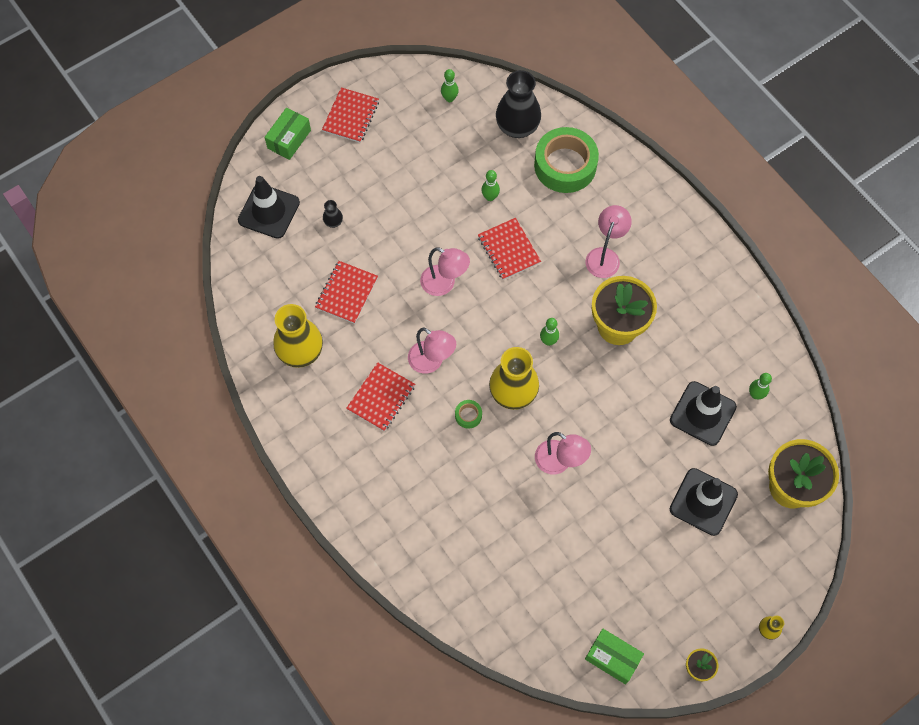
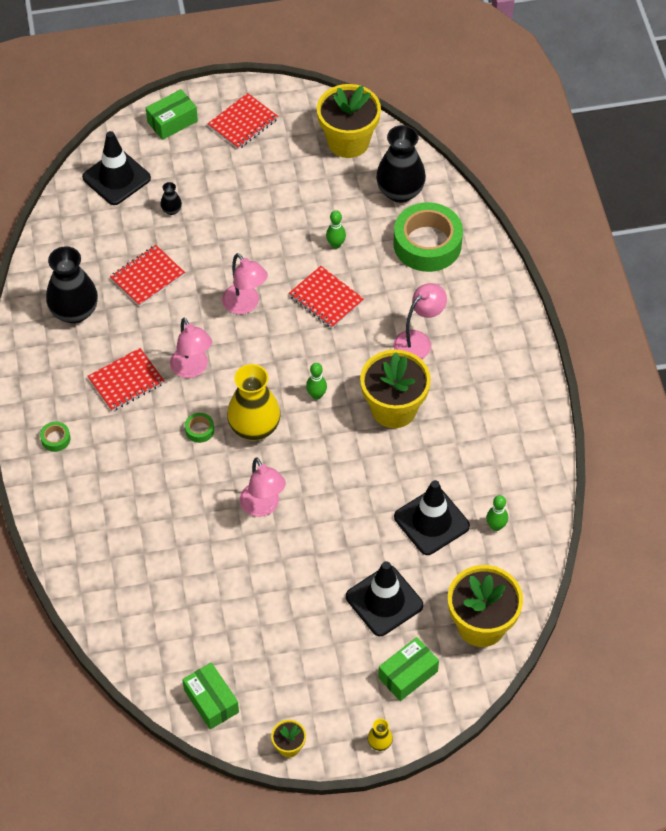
camera: 25 degrees right, 10 degrees down
yellow vase [273,304,323,368] -> black vase [46,246,98,324]
green bowling pin [441,69,459,102] -> yellow flower pot [317,84,381,158]
red notebook [478,218,541,280] -> red notebook turned 45 degrees counterclockwise [289,266,364,328]
none -> green tape [40,422,70,452]
none -> green box [378,637,439,701]

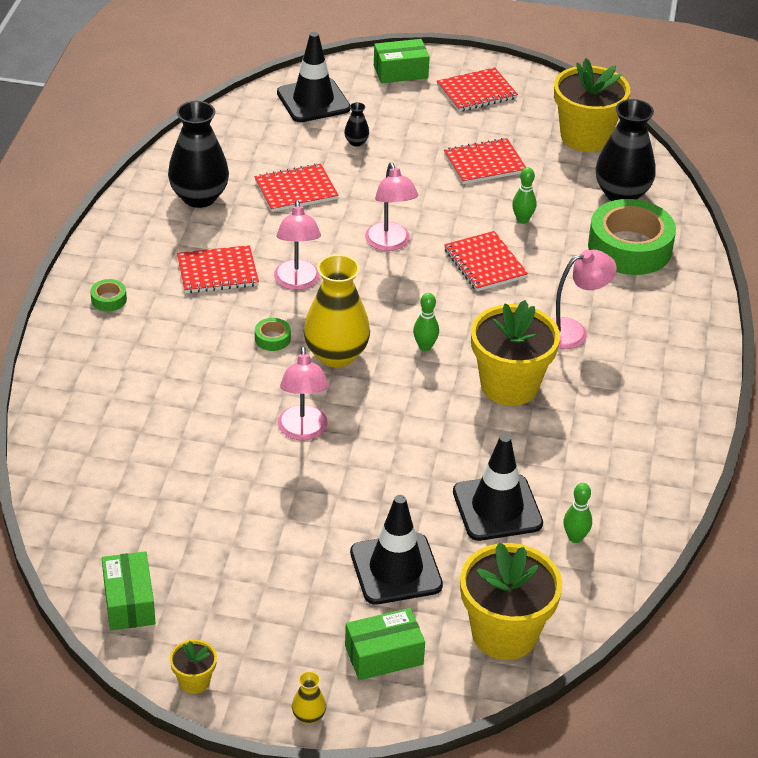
camera: 20 degrees right, 15 degrees down
none -> red notebook [444,138,526,184]

